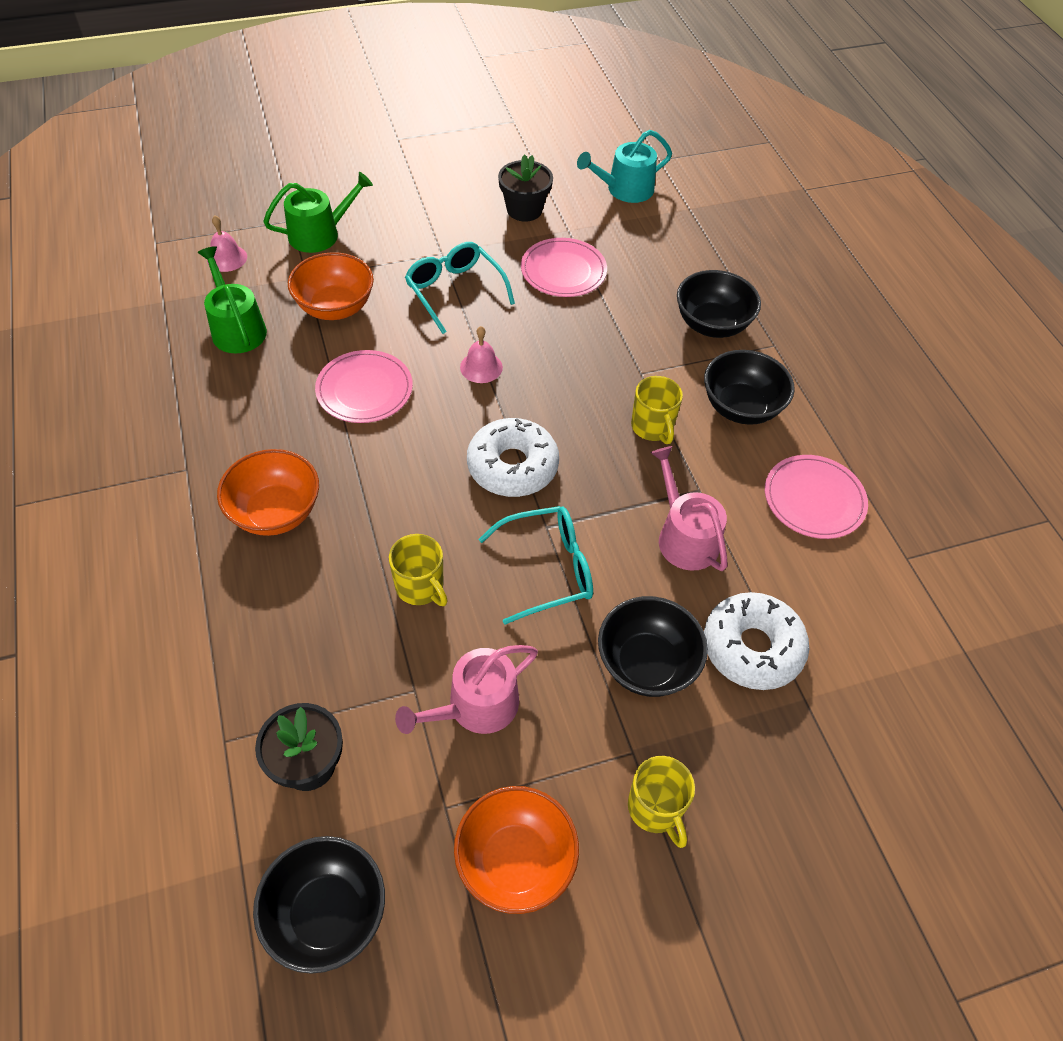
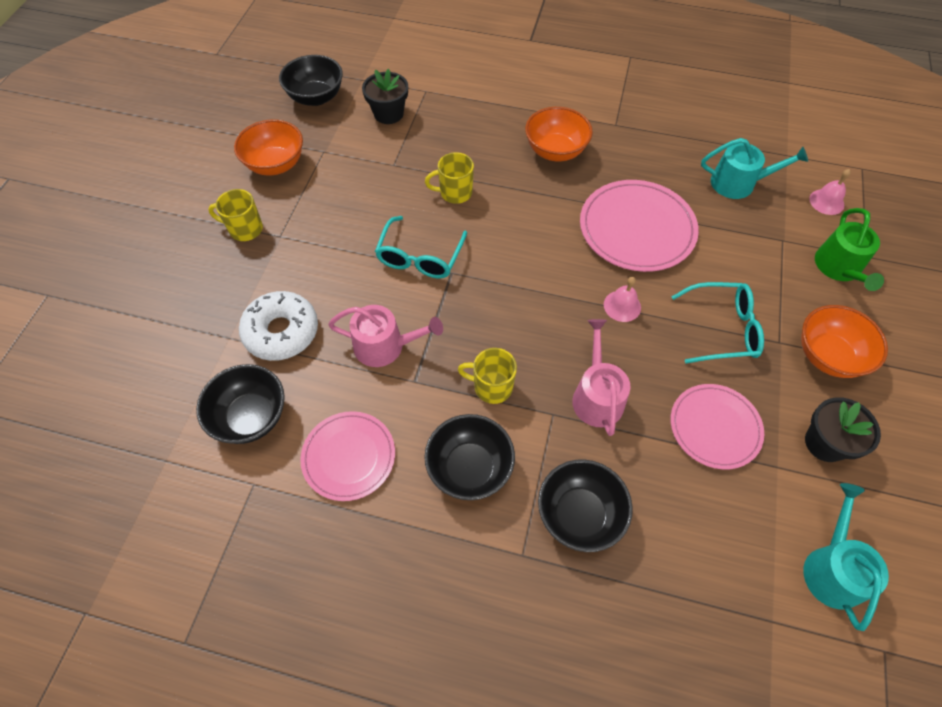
camera: 125 degrees right, 5 degrees up
green watering can [198,246,267,353] -> turquoise watering can [701,138,808,199]
orange bowl [288,252,374,320] -> orange bowl moved to [801,305,888,378]
pink plate [315,350,413,423] -> pink plate [580,180,699,272], size x1.52
pink watering can [395,645,538,734] -> pink watering can moved to [572,319,631,436]
white donut [467,418,559,497] -> none
black bowl [598,596,708,697] -> black bowl moved to [196,364,285,444]

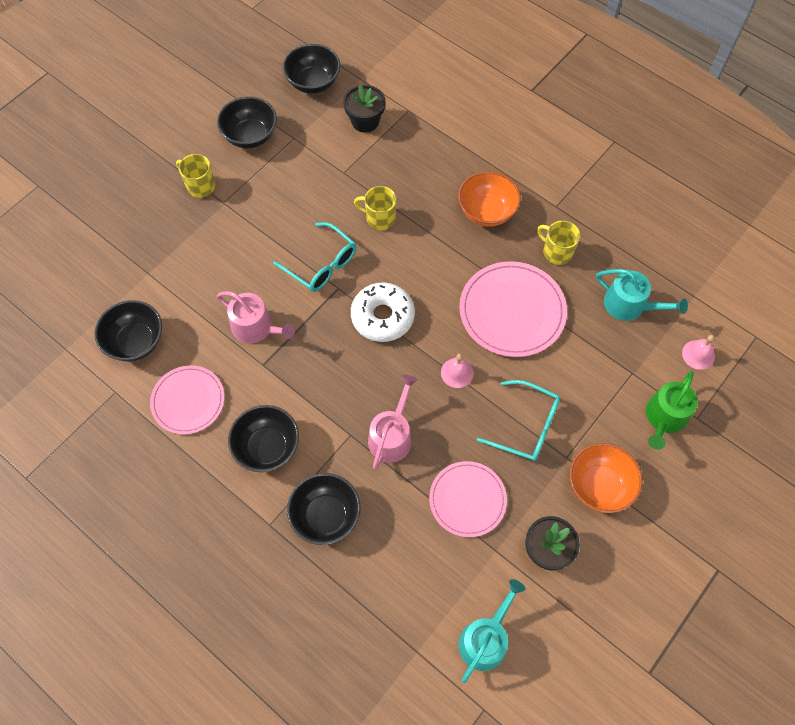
camera: 25 degrees right, 5 degrees up
orange bowl [234,120,303,175] -> black bowl [217,97,277,148]
white donut [239,291,318,361] -> white donut moved to [351,283,415,342]
turquoise glasses [375,216,467,278] -> turquoise glasses turned 90 degrees counterclockwise [273,222,356,292]
yellow mug [458,348,517,404] -> yellow mug moved to [537,221,580,265]

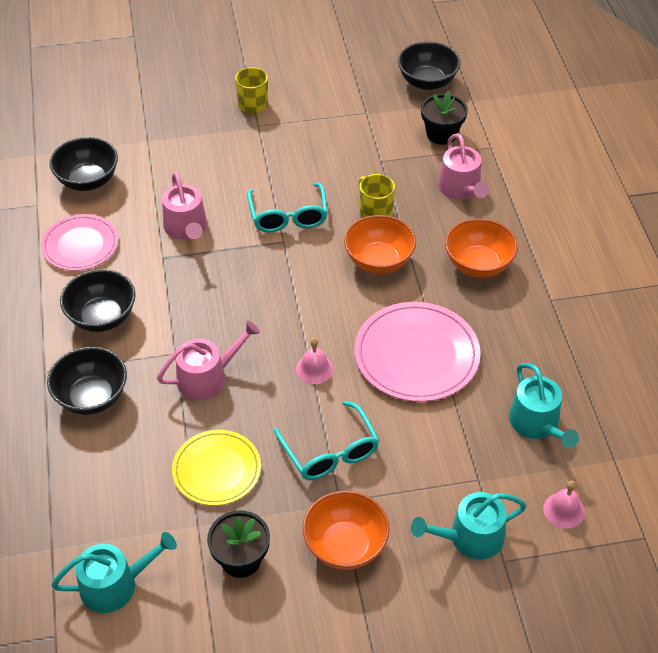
camera: 40 degrees right, 15 degrees down
black bowl [217,97,277,148] -> none
white donut [351,283,415,342] -> none
pink plate [429,461,507,537] -> yellow plate [172,430,261,506]
yellow mug [537,221,580,265] -> none
green watering can [646,371,698,450] -> turquoise watering can [411,492,527,559]
none -> orange bowl [344,215,416,274]
none -> pink watering can [438,133,489,200]

